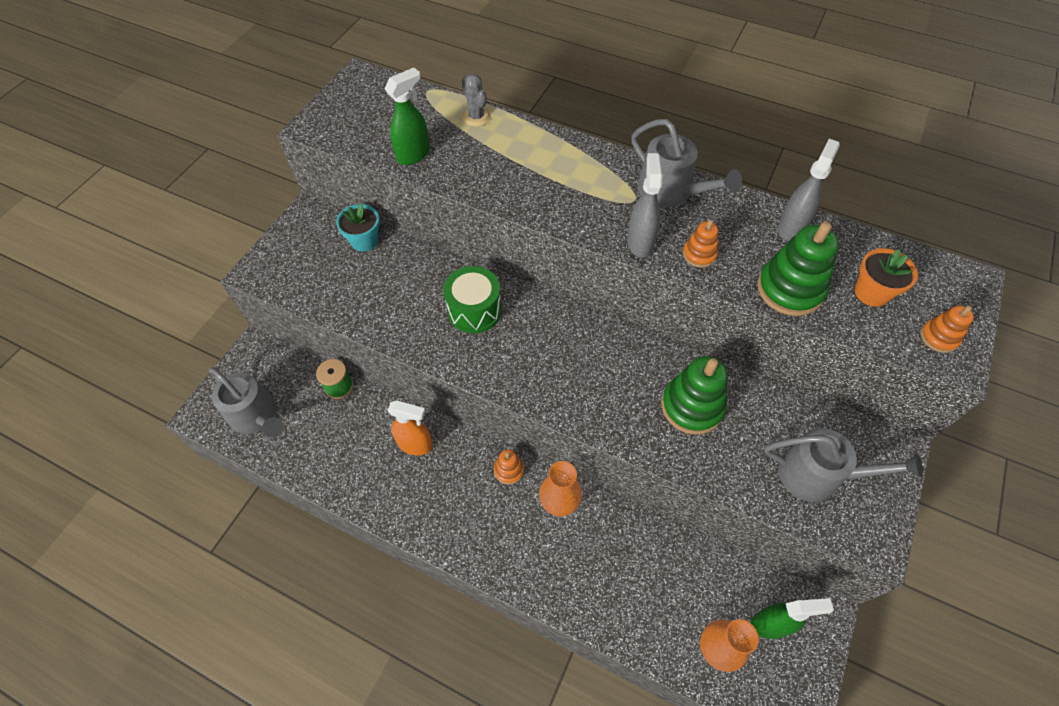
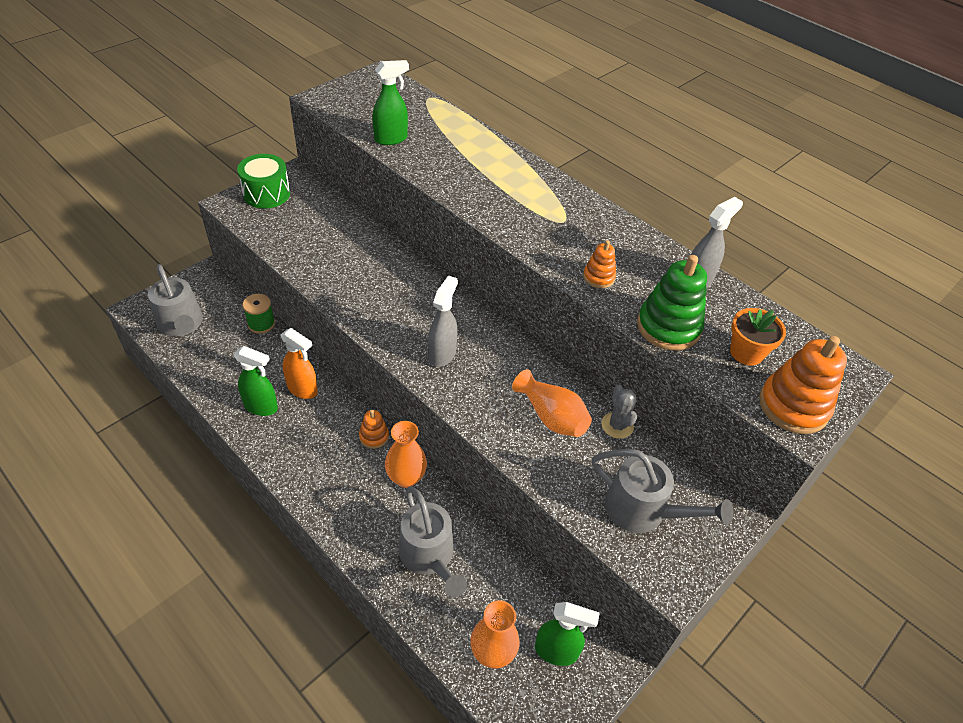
camera: 15 degrees right, 10 degrees down
turquoise flower pot [336,204,380,252] -> none
green drum [443,266,502,333] -> green drum moved to [237,154,290,209]
grey cactus [462,74,491,127] -> grey cactus moved to [602,385,637,439]
grey spray bottle [627,153,663,257] -> grey spray bottle moved to [428,275,458,367]
grey watering can [631,119,742,207] -> grey watering can moved to [399,486,467,597]
green stacking toy [661,356,728,435] -> orange vase [512,369,592,437]
orange stacking toy [921,305,974,353] -> orange stacking toy [759,336,847,434], size x1.88
none -> green spray bottle [234,346,278,416]

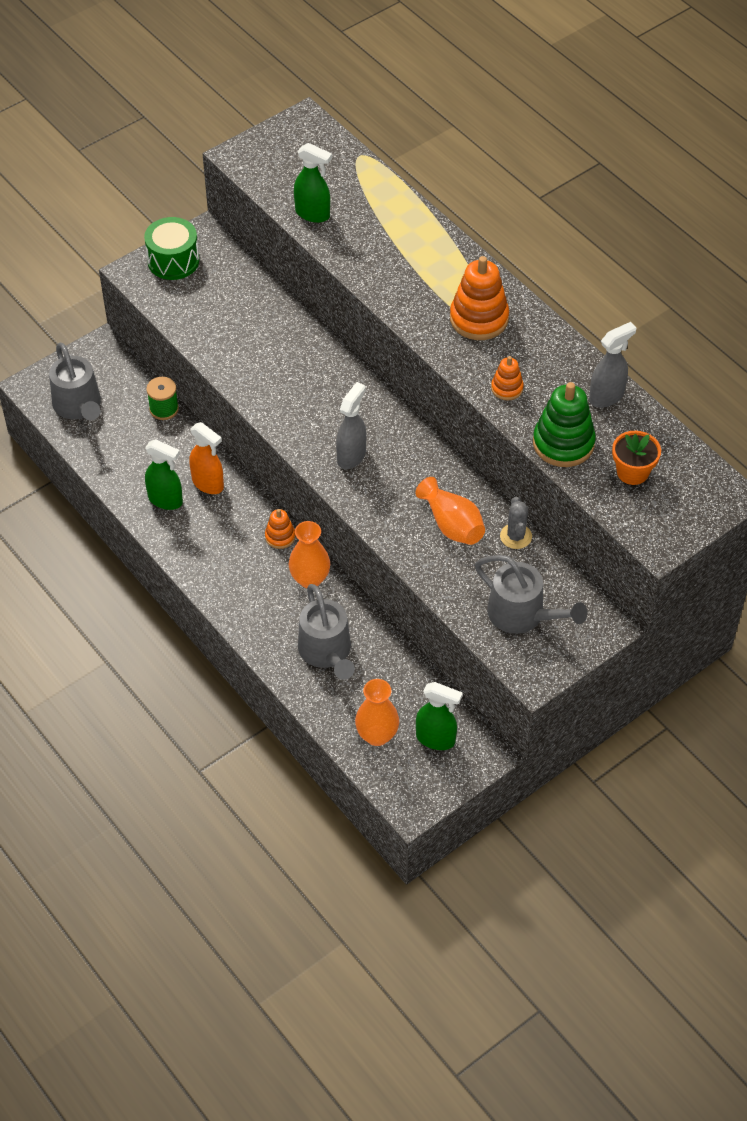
camera: 10 degrees right, 5 degrees up
green spray bottle [372,60,409,145] -> green spray bottle turned 45 degrees clockwise [294,143,332,223]
orange stacking toy [759,336,847,434] -> orange stacking toy moved to [450,256,509,340]

